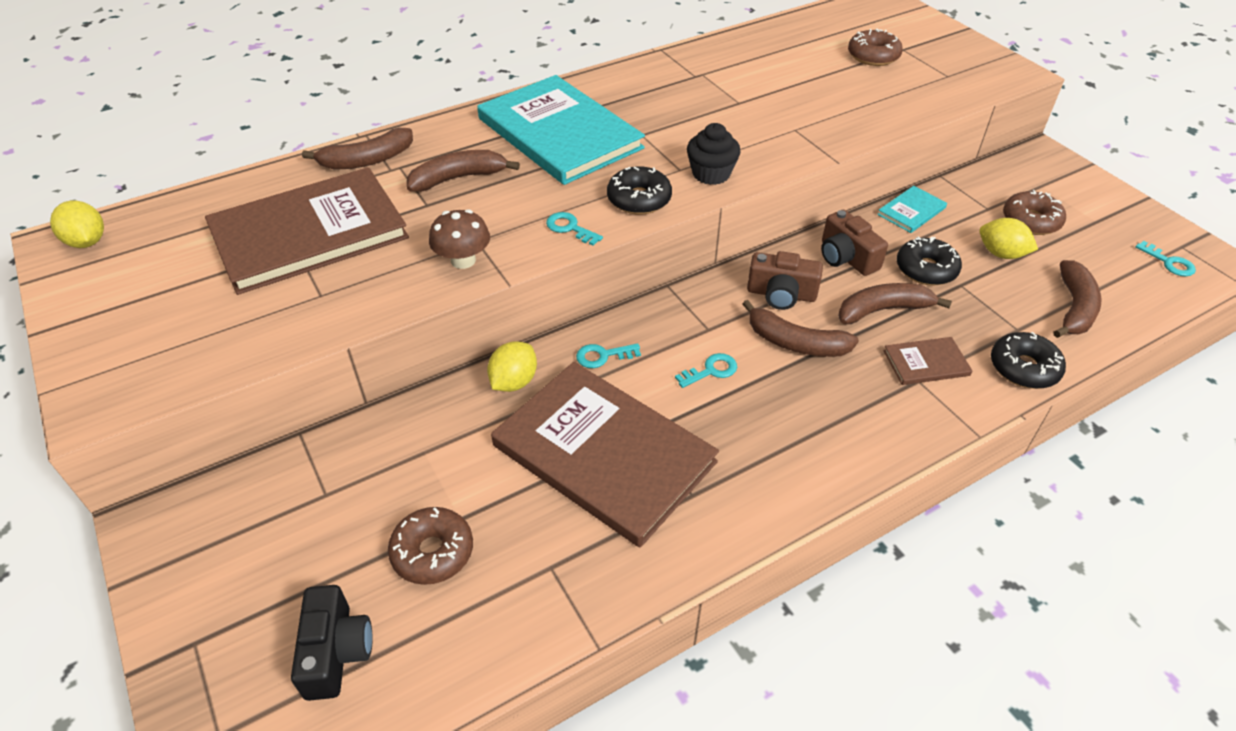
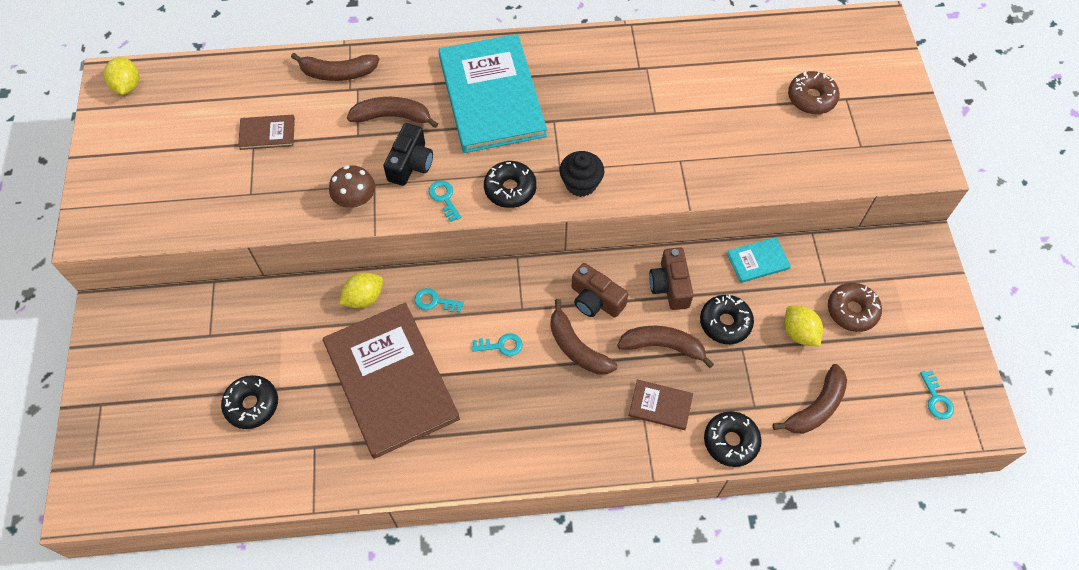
camera: 25 degrees right, 15 degrees up
brown book [205,167,409,295] -> brown book [238,115,295,150], size x0.42
black camera [291,585,373,701] -> black camera moved to [383,123,433,186]
brown donut [388,507,473,585] -> black donut [221,375,278,429]

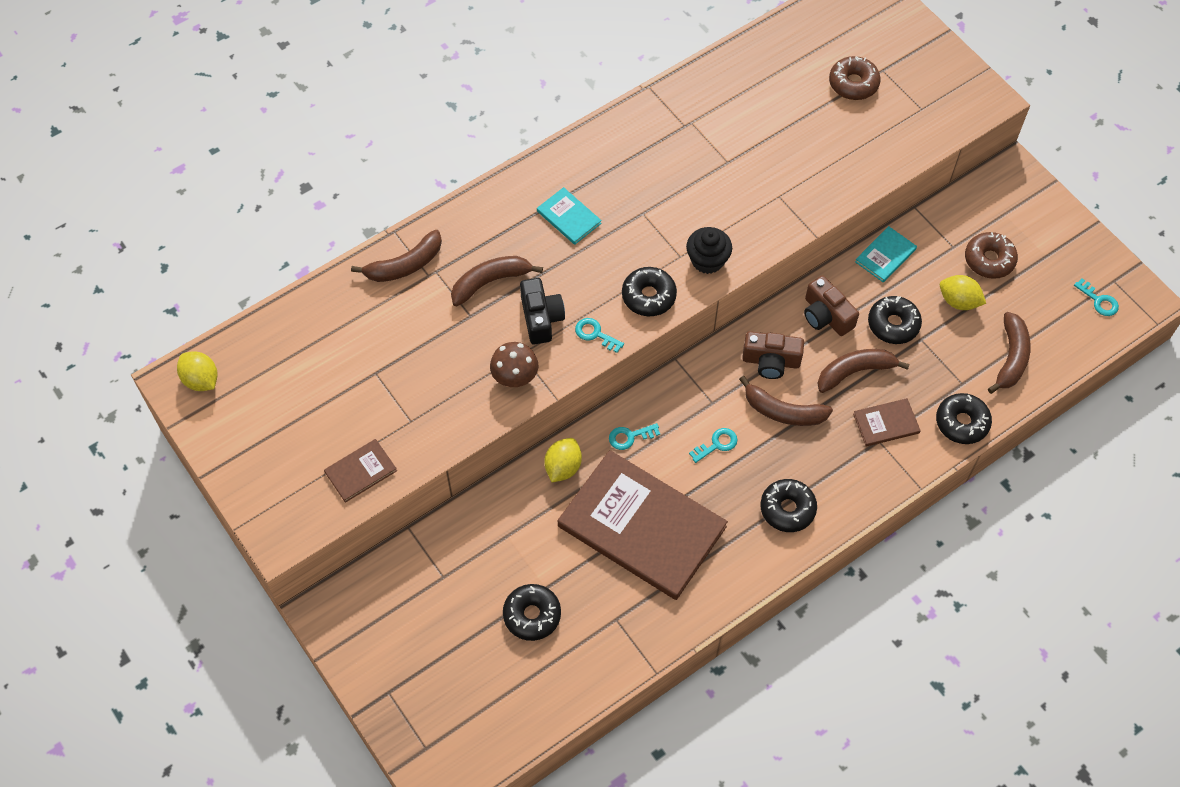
camera: 30 degrees left, 0 degrees up
brown book [238,115,295,150] -> brown book moved to [324,439,397,503]
turquoise book [438,34,547,153] -> turquoise book [537,187,602,245], size x0.42
none -> black donut [760,479,817,532]

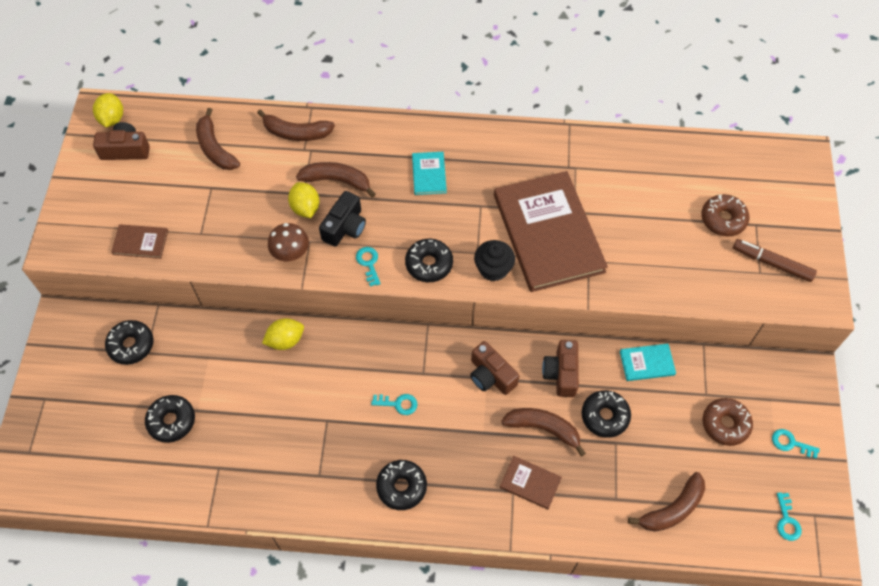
camera: 40 degrees right, 0 degrees up
brown book [558,450,728,600] -> brown book moved to [494,171,608,292]
turquoise key [609,423,660,450] -> turquoise key moved to [772,429,820,458]
brown banana [739,376,833,426] -> brown banana moved to [196,108,240,170]
black donut [936,393,992,444] -> black donut moved to [105,320,153,365]
yellow lemon [940,275,986,310] -> yellow lemon moved to [288,182,319,218]
none -> brown camera [93,122,150,160]
none -> brown marker [733,239,817,282]

